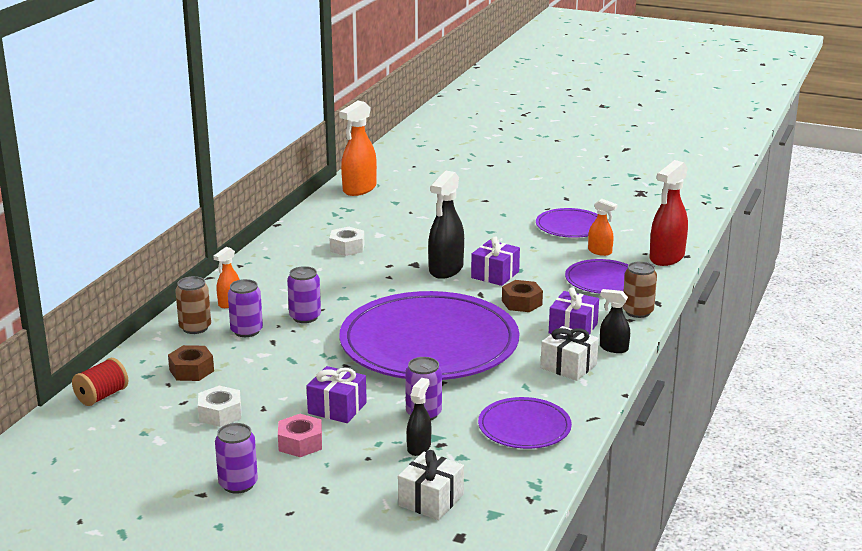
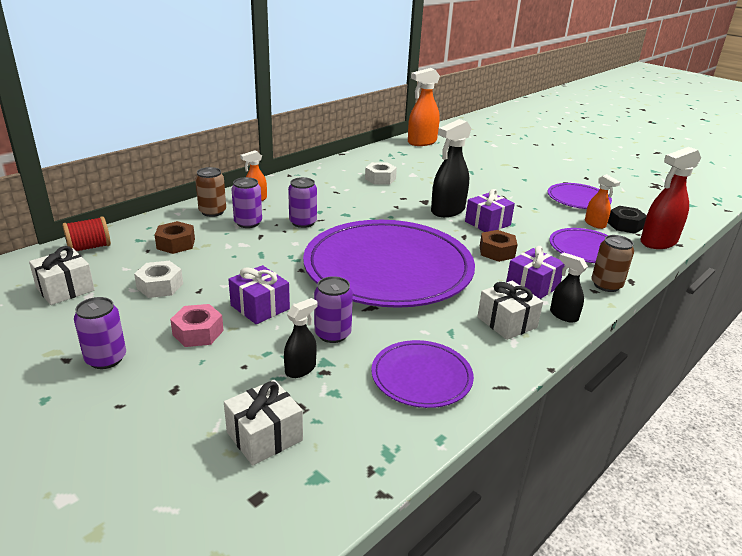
camera: 20 degrees right, 5 degrees up
none -> white gift [29,246,95,305]
none -> black nut [608,206,647,234]

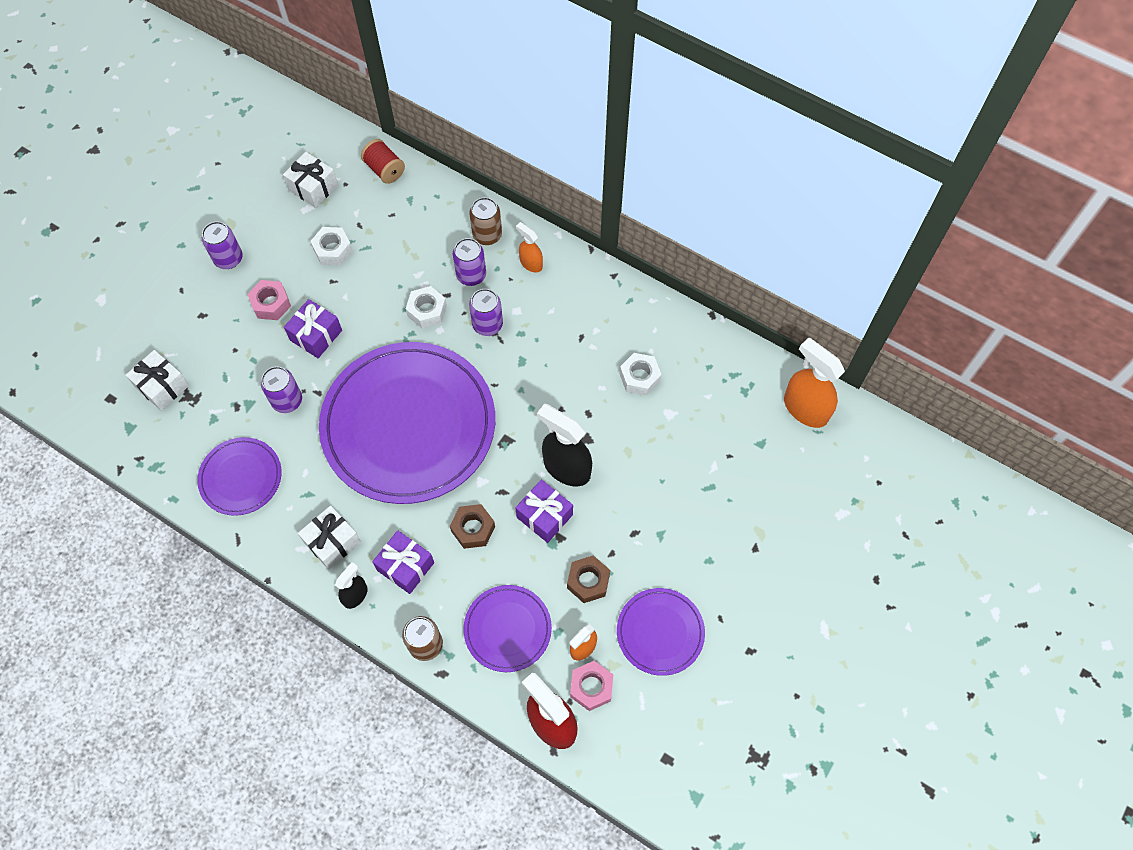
camera: 80 degrees right, 35 degrees up
brown nut [155,221,195,254] -> brown nut moved to [567,555,610,603]
black spray bottle [284,298,317,378] -> none
black nut [608,206,647,234] -> pink nut [570,661,613,711]
none -> white nut [406,286,447,329]

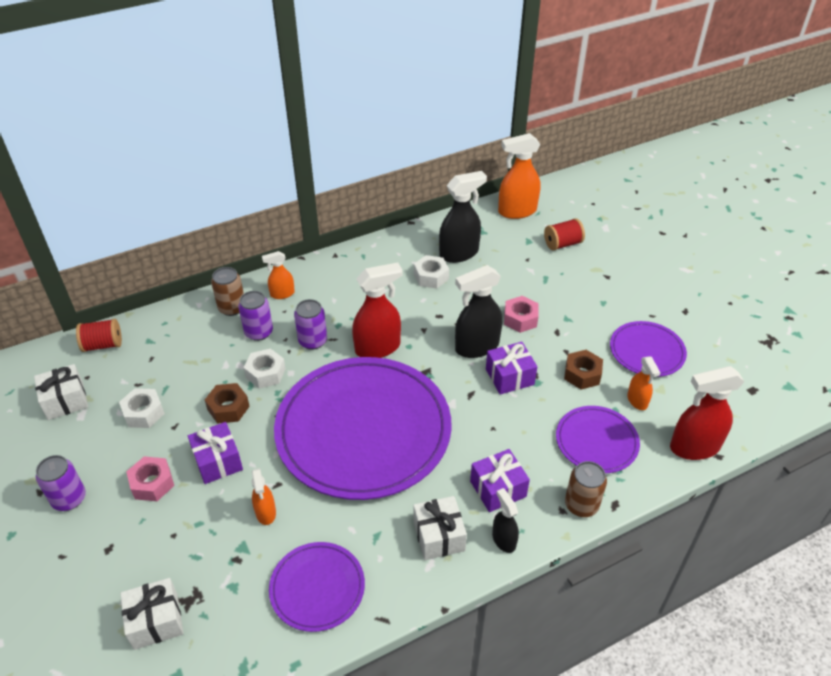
camera: 60 degrees left, 20 degrees down
purple can [261,366,302,413] -> orange spray bottle [252,468,276,525]
brown nut [450,504,495,549] -> brown nut moved to [205,383,250,424]
pink nut [570,661,613,711] -> pink nut moved to [504,296,539,333]
none -> red spray bottle [352,263,403,358]
none -> black spray bottle [439,171,487,263]
none -> red spool [544,218,585,251]

